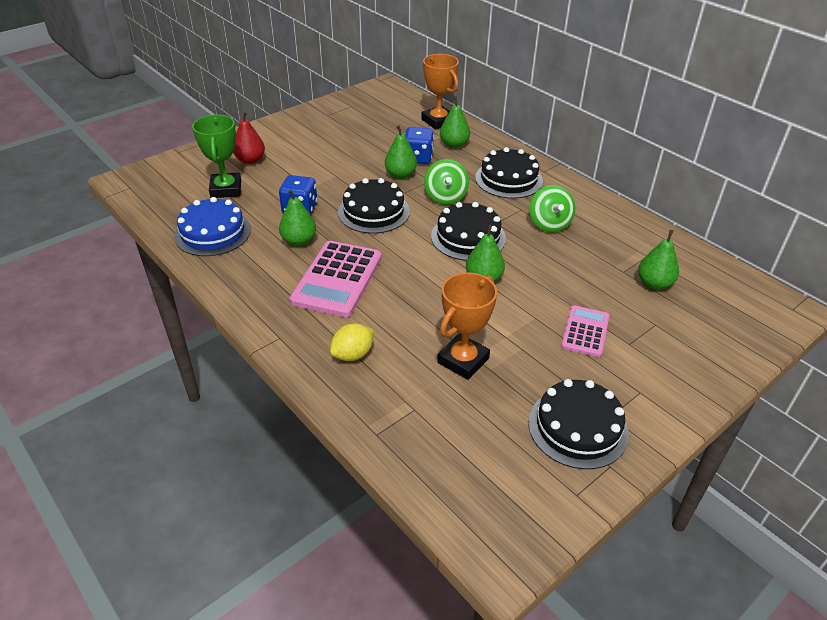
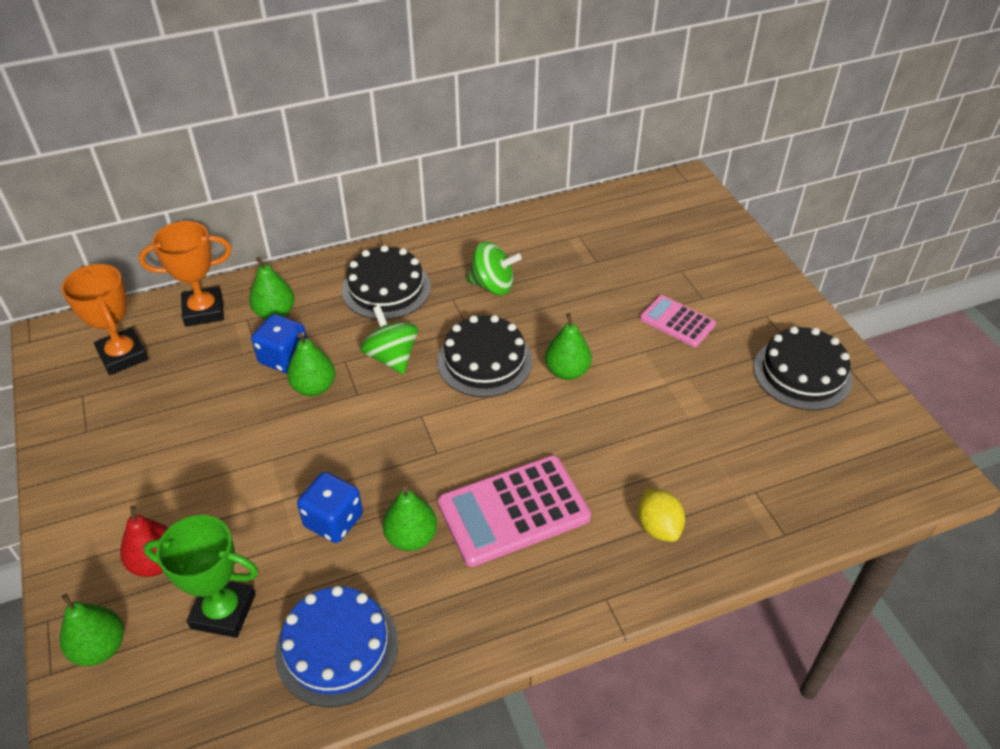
camera: 70 degrees left, 5 degrees up
pink calculator [290,241,382,317] -> pink calculator turned 120 degrees clockwise [438,455,591,567]
black cake [338,178,410,234] -> none
green spinning top [424,159,469,205] -> green spinning top turned 135 degrees counterclockwise [361,305,418,374]
orange trophy [437,272,497,380] -> orange trophy moved to [61,264,148,375]
green pear [638,230,679,290] -> green pear moved to [60,594,124,666]

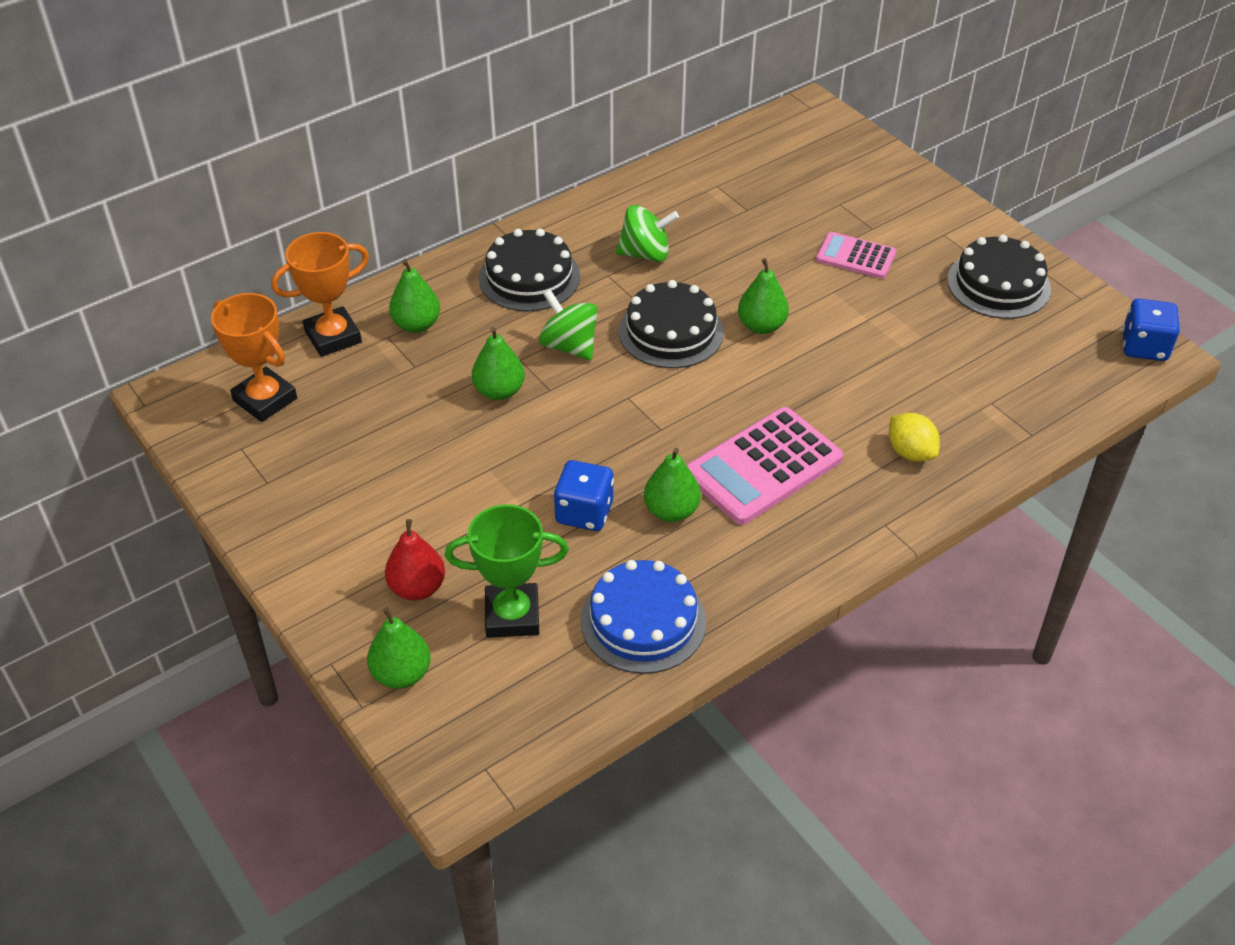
camera: 15 degrees left, 0 degrees up
blue dice [251,314,307,373] -> blue dice moved to [1122,299,1180,361]

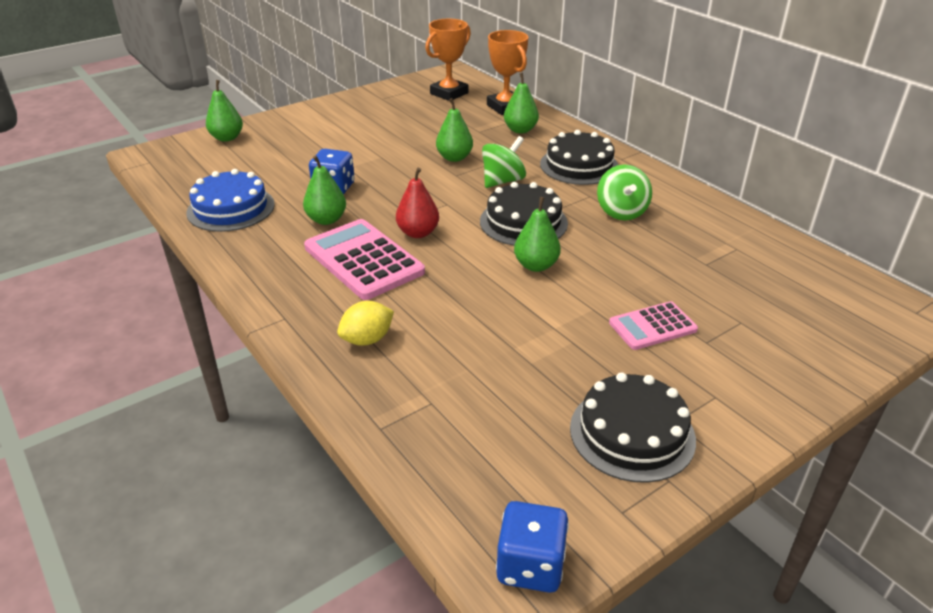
camera: 90 degrees right, 10 degrees down
red pear [385,519,445,601] -> red pear moved to [396,168,439,238]
green trophy [445,504,569,638] -> none
pink calculator [816,232,896,279] -> pink calculator turned 135 degrees counterclockwise [609,301,698,350]

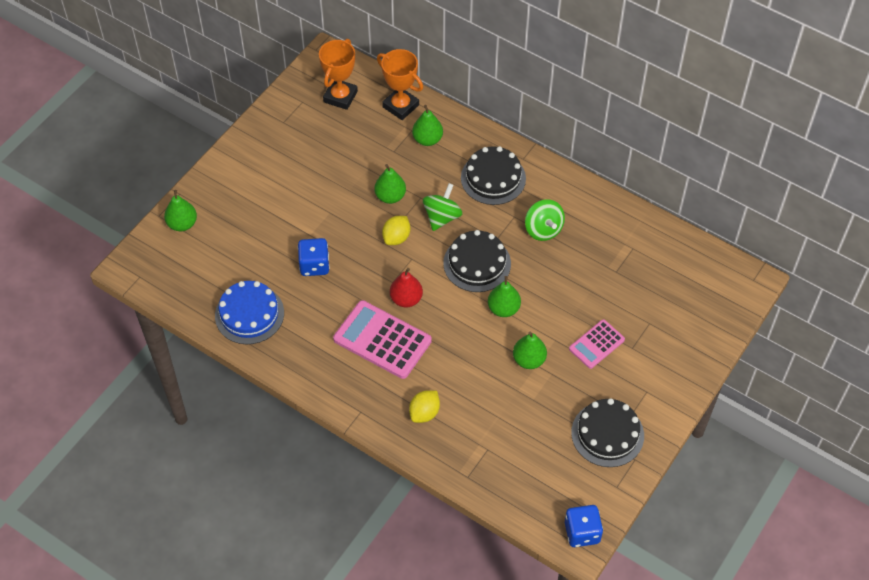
camera: 20 degrees left, 20 degrees up
green pear [303,156,346,225] -> green pear moved to [513,332,547,369]
none -> yellow lemon [382,216,410,245]

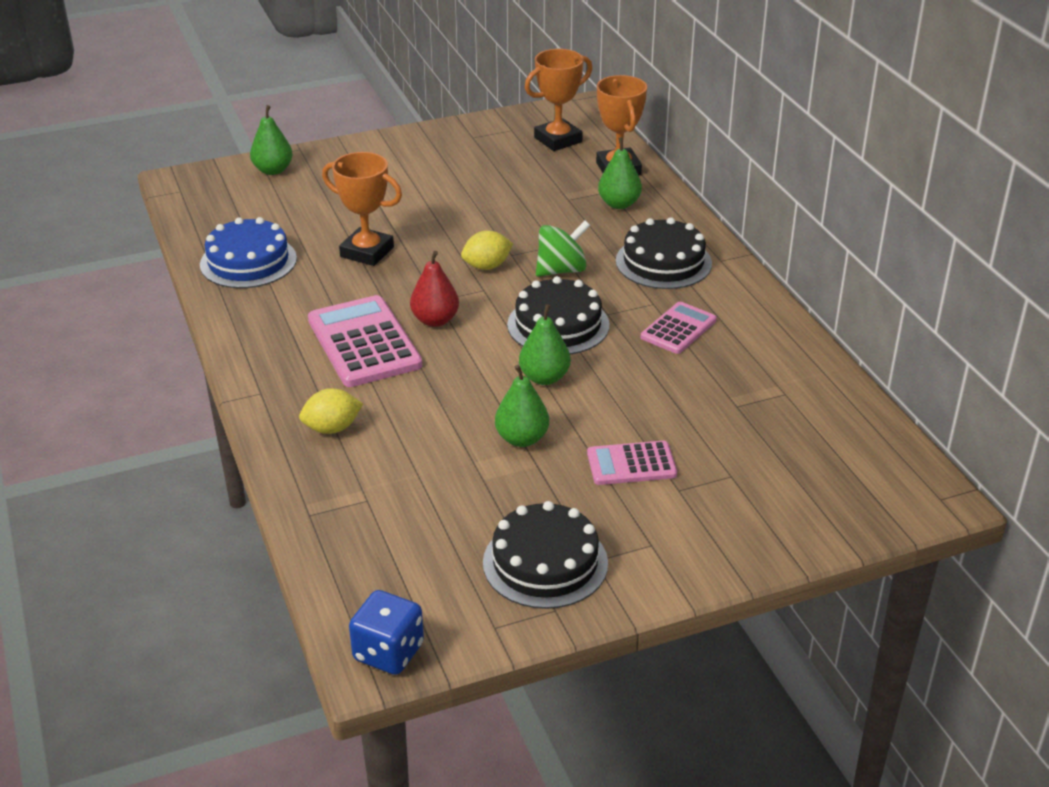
camera: 35 degrees right, 20 degrees down
blue dice [298,238,330,276] -> orange trophy [322,152,402,266]
green pear [374,164,406,204] -> none
green spinning top [525,199,565,241] -> pink calculator [641,302,717,354]

